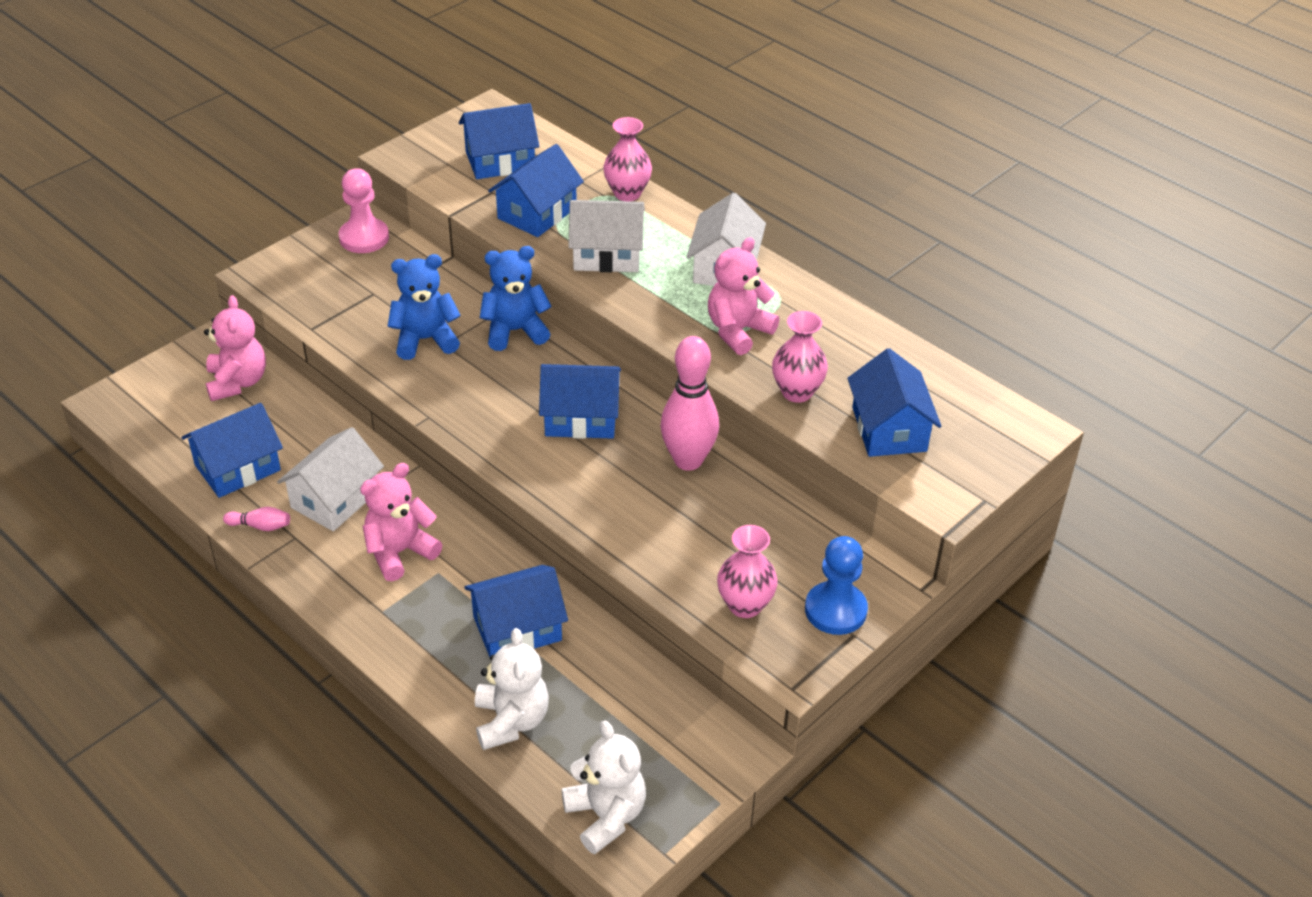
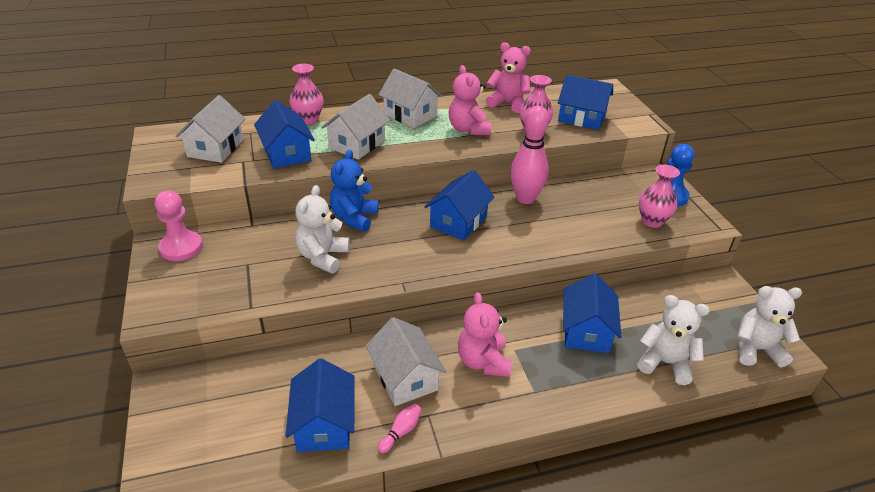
camera: 60 degrees left, 5 degrees down
pink teddy bear [204,295,266,401] -> pink teddy bear moved to [486,42,531,113]
blue teddy bear [387,254,461,360] -> white teddy bear [296,185,350,273]
blue house [459,103,540,179] -> white house [175,95,245,163]

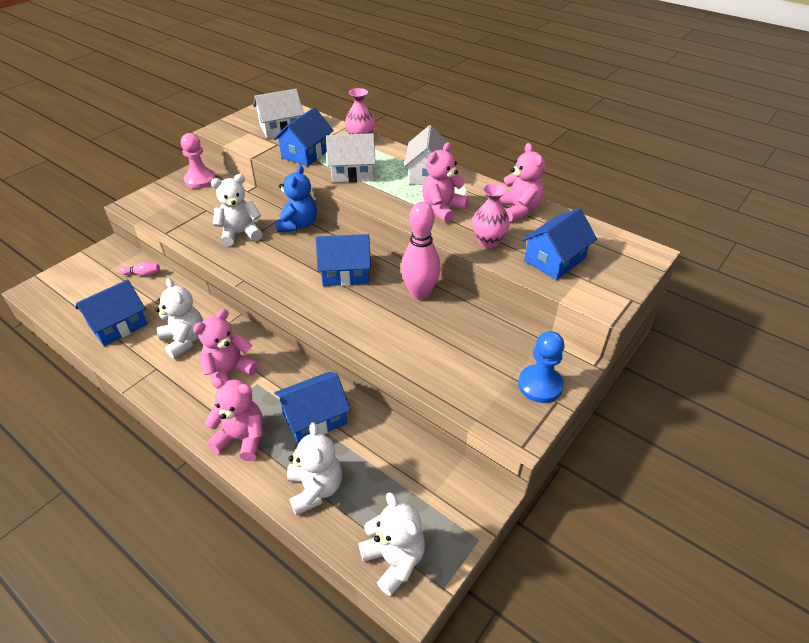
camera: 55 degrees right, 5 degrees up
blue teddy bear [330,150,379,232] -> blue teddy bear turned 120 degrees clockwise [276,165,317,232]
white house [366,317,446,406] -> white teddy bear [155,278,203,359]
pink bowling pin [378,404,422,453] -> pink bowling pin moved to [120,262,160,276]
blue house [558,75,613,130] -> blue house turned 60 degrees clockwise [522,208,597,280]
pink vase [639,165,680,228] -> none
none -> pink teddy bear [205,377,263,461]

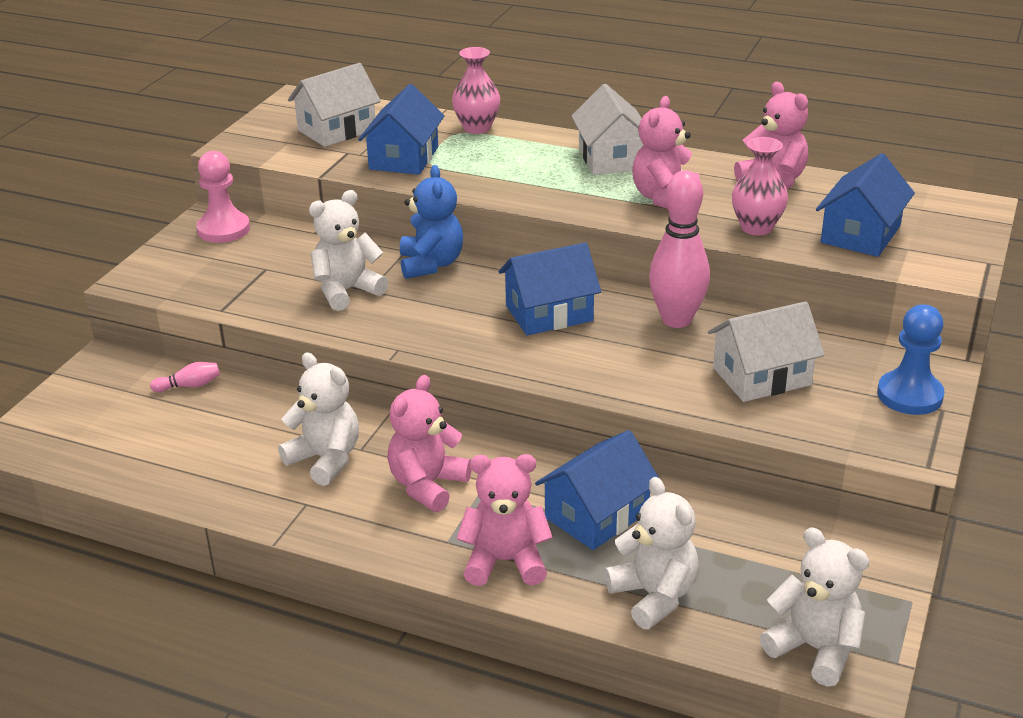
camera: 15 degrees left, 10 degrees down
blue house [75,280,148,346] -> none
white house [326,133,376,183] -> white house moved to [708,301,825,402]

